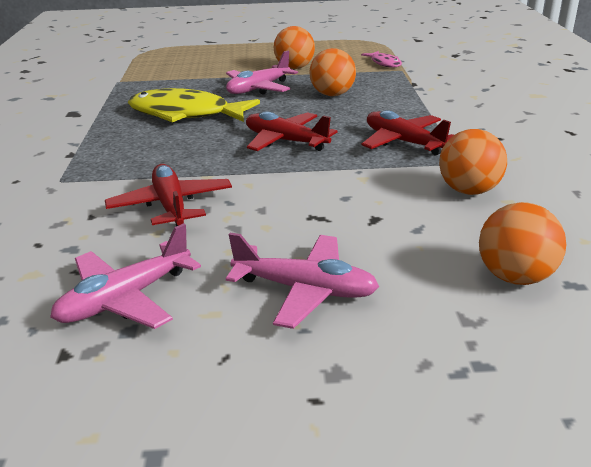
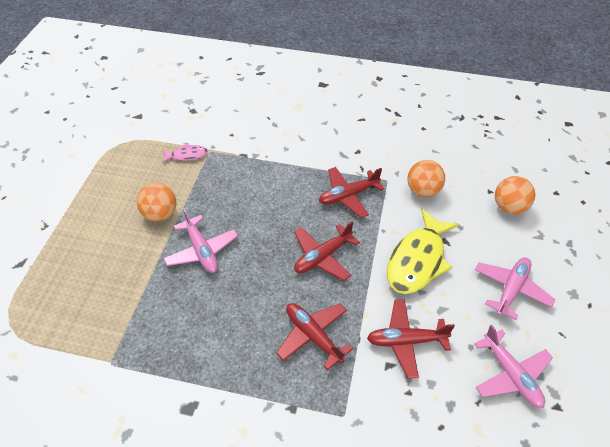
camera: 75 degrees left, 20 degrees up
yellow fish [128,88,260,122] -> yellow fish moved to [387,209,460,294]
orange ball [309,48,356,96] -> none
none -> red plane [276,303,353,370]

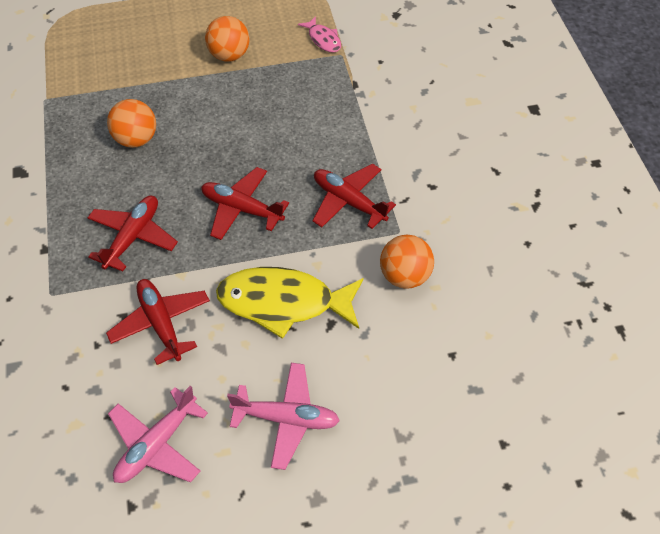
camera: 65 degrees right, 5 degrees up
pink plane [163,208,238,273] -> none
orange ball [495,176,535,214] -> orange ball moved to [107,99,156,148]

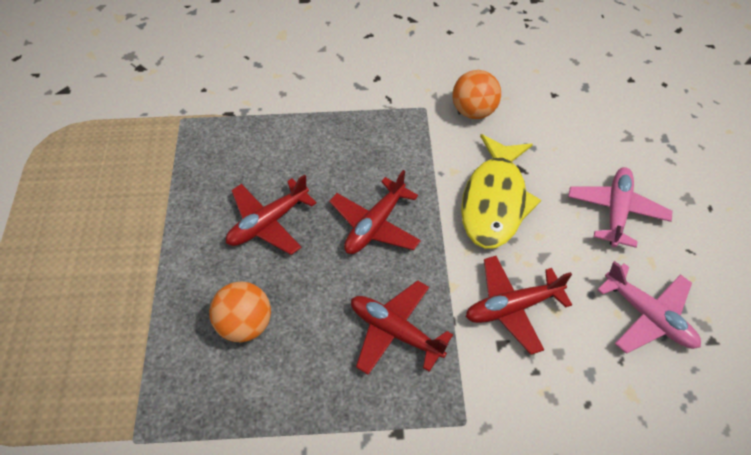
camera: 80 degrees left, 0 degrees up
orange ball [205,16,249,62] -> none
pink fish [298,16,341,53] -> none
red plane [312,164,396,229] -> red plane moved to [226,174,317,255]

